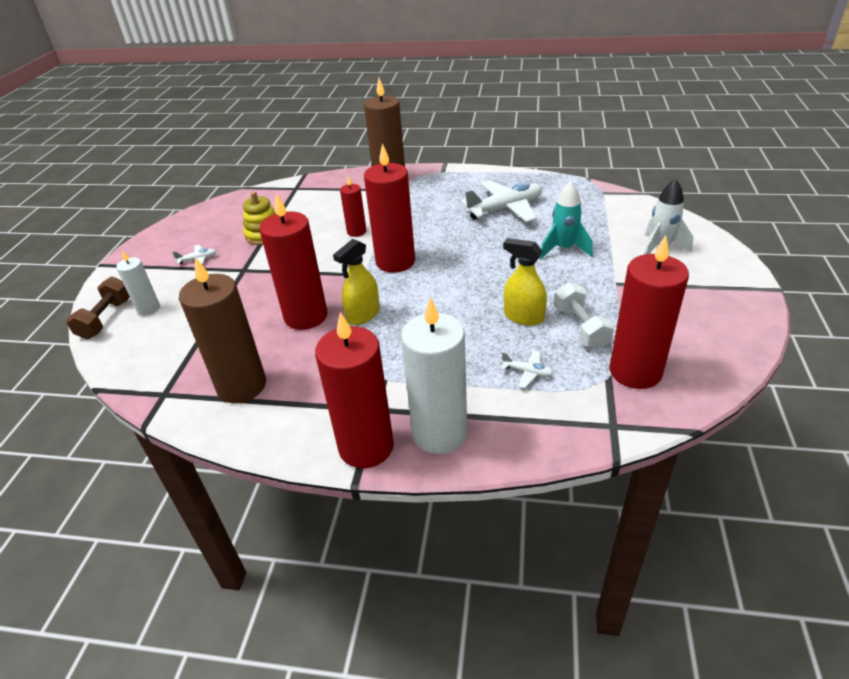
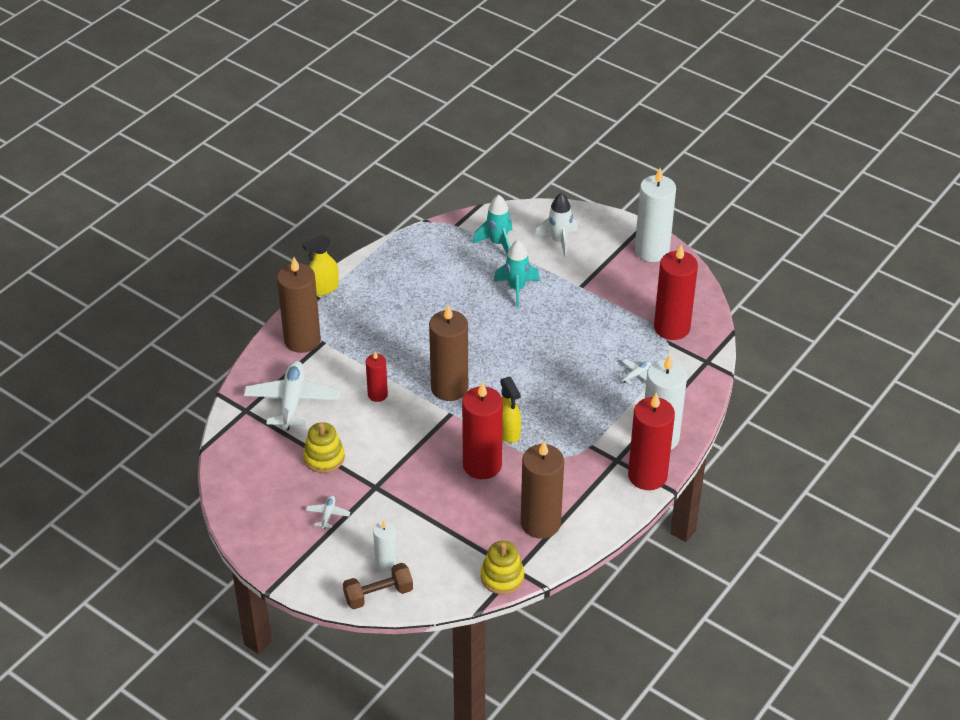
camera: 65 degrees left, 5 degrees up
brown dumbbell [66,277,130,339] -> brown dumbbell turned 60 degrees counterclockwise [343,563,413,609]
red candle [364,143,415,273] -> brown candle [429,305,468,401]
white plane [461,180,542,222] -> white plane moved to [244,361,340,430]
yellow spray bottle [503,238,547,326] -> yellow spray bottle moved to [302,234,339,296]
white dumbbell [554,282,614,349] -> none
none -> turquoise rocket [473,195,512,254]
none -> yellow stacking toy [481,541,524,594]
none -> white candle [635,168,676,262]

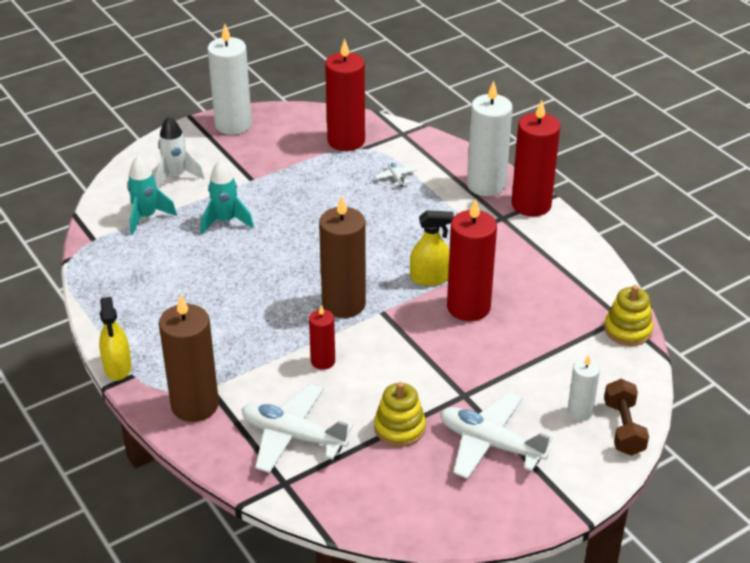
camera: 70 degrees left, 5 degrees down
white plane [306,495,350,529] -> white plane [440,393,553,479], size x2.27
brown candle [521,441,564,538] -> none

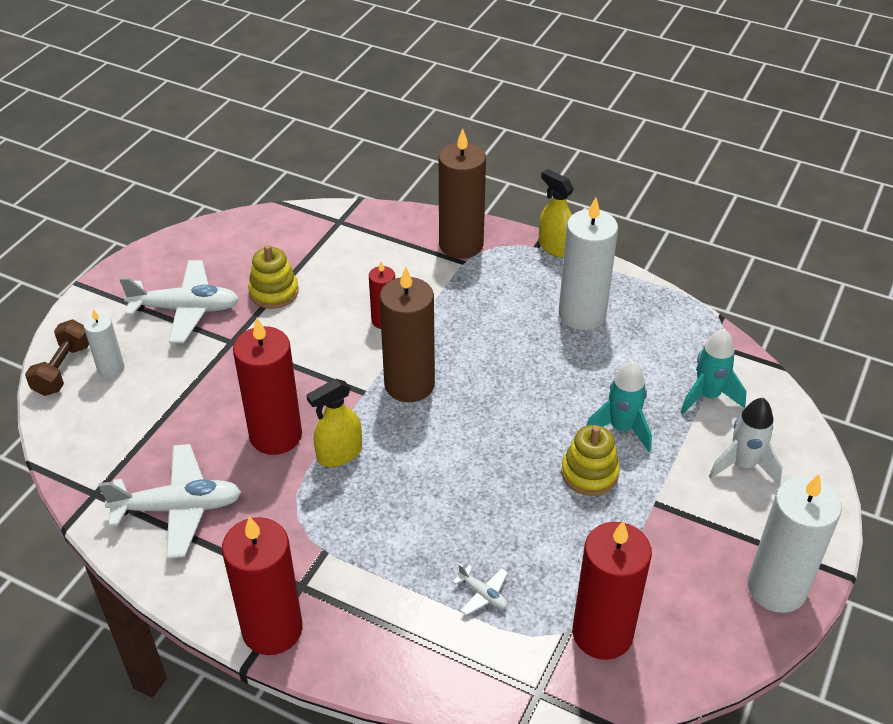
camera: 150 degrees right, 5 degrees up
white plane [242,384,353,473] -> white plane moved to [98,444,242,559]
white candle [467,81,513,196] -> white candle moved to [559,197,618,330]
yellow stacking toy [604,285,653,346] -> yellow stacking toy moved to [561,425,620,496]
brown dumbbell [604,379,649,455] -> brown dumbbell turned 45 degrees clockwise [25,320,89,396]

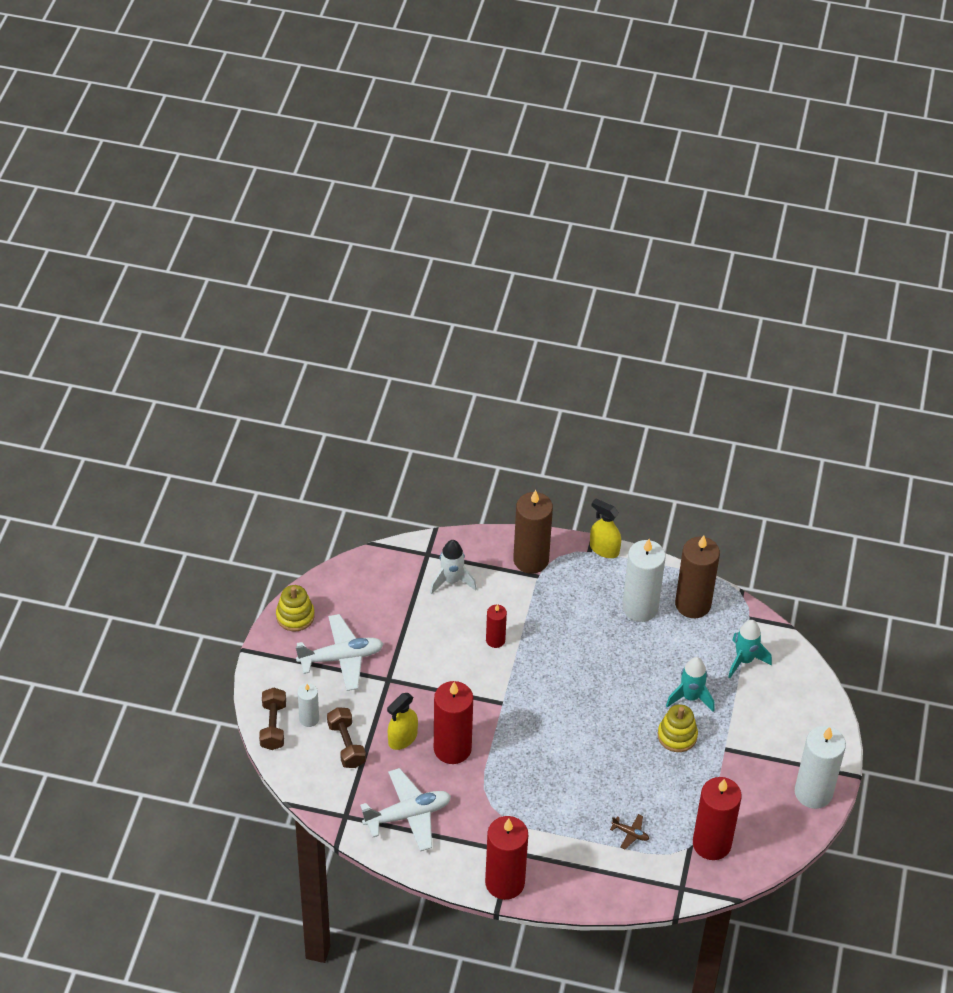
camera: 15 degrees left, 5 degrees up
yellow stacking toy [248,245,299,309] -> yellow stacking toy moved to [276,585,315,631]
yellow spray bottle [306,379,362,467] -> yellow spray bottle moved to [387,693,418,750]
brown candle [379,267,435,402] -> brown candle moved to [675,535,720,618]
white plane [452,563,508,615] -> brown plane [610,814,649,849]
white rocket [709,398,783,485] -> white rocket moved to [430,540,477,594]
none -> brown dumbbell [327,707,366,768]

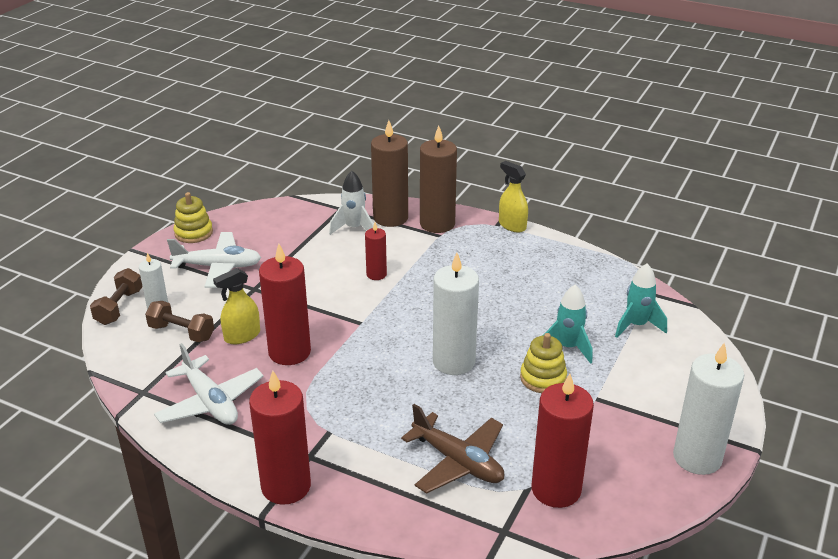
camera: 15 degrees right, 15 degrees down
brown dumbbell [327,707,366,768] -> brown dumbbell turned 60 degrees counterclockwise [145,301,214,342]
white plane [360,768,451,852] -> white plane turned 60 degrees clockwise [154,343,264,425]
brown plane [610,814,649,849] -> brown plane [401,404,505,494], size x2.27
white candle [622,539,666,622] -> white candle moved to [433,253,479,375]
brown candle [675,535,720,618] -> brown candle moved to [371,120,408,227]

